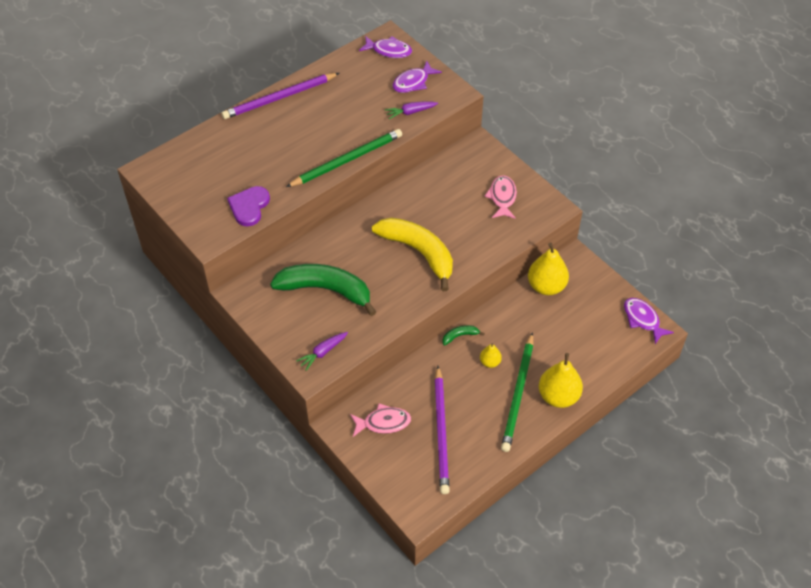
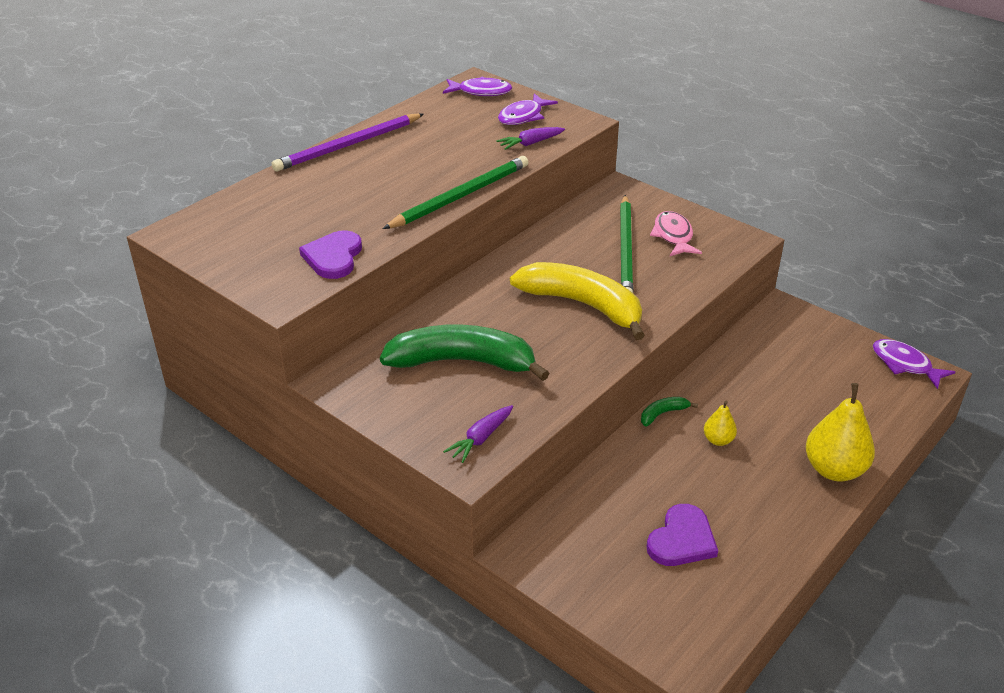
camera: 10 degrees left, 15 degrees down
pink fish [350,403,411,437] -> none
purple pencil [435,366,450,494] -> purple heart [647,504,718,566]
green pencil [501,332,533,452] -> green pencil moved to [620,195,633,293]
yellow pear [528,243,569,295] -> none

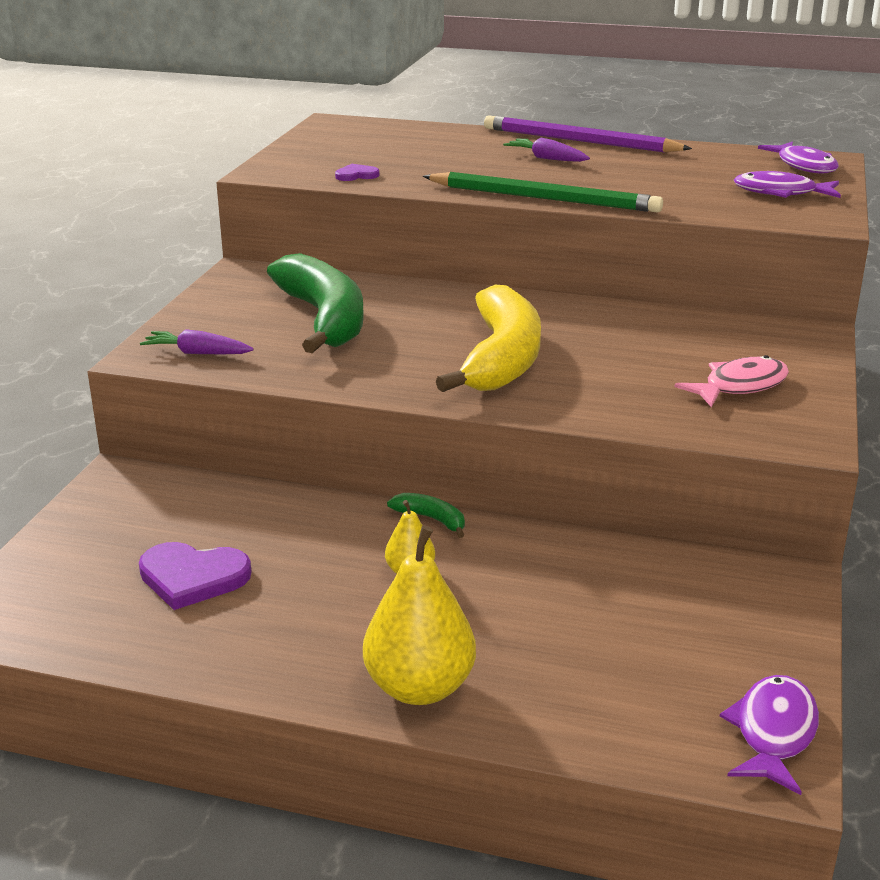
camera: 65 degrees right, 10 degrees down
purple heart [299,230,362,279] -> purple heart [335,164,379,181], size x0.54
purple carrot [496,127,565,150] -> purple carrot moved to [503,138,590,162]
green pencil [620,195,633,293] -> none

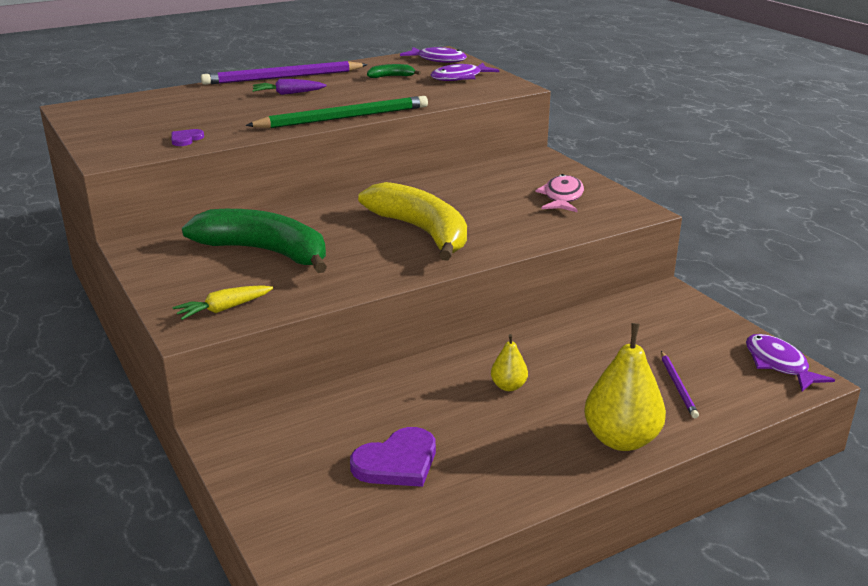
camera: 45 degrees left, 0 degrees up
purple carrot [140,329,254,354] -> yellow carrot [173,285,273,320]
green banana [387,493,465,538] -> green banana moved to [367,64,421,78]
none -> purple pencil [661,351,699,418]

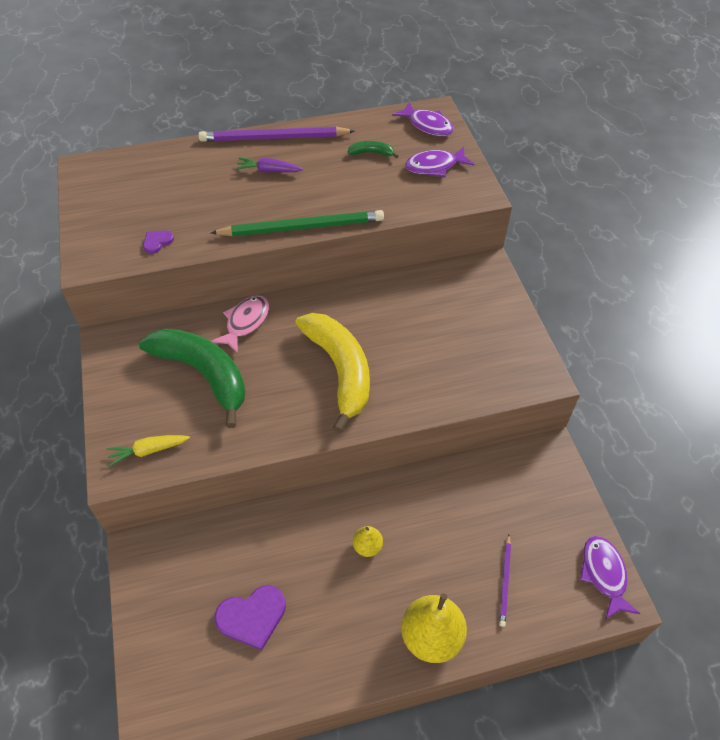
camera: 15 degrees right, 25 degrees up
pink fish [535,174,584,212] -> pink fish moved to [211,295,269,354]

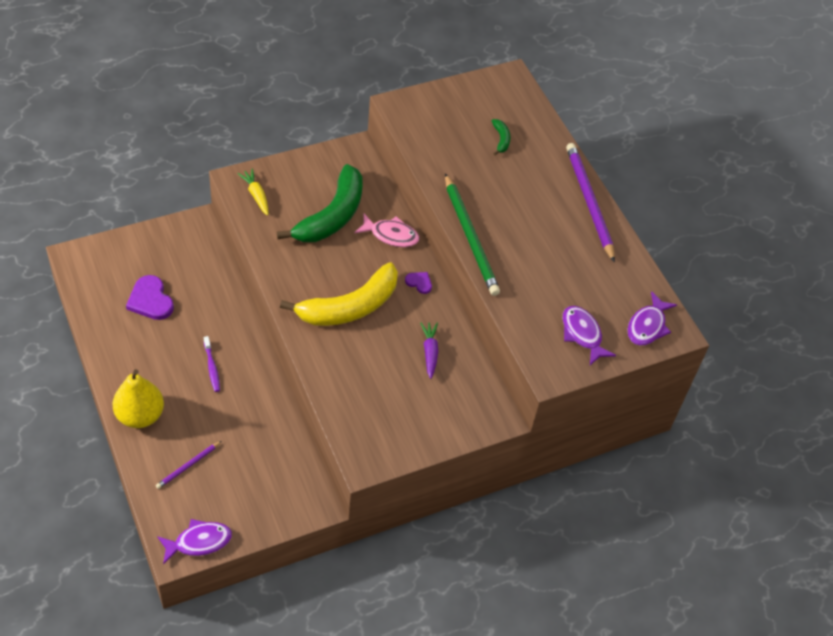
camera: 75 degrees right, 0 degrees up
purple heart [143,230,174,254] -> purple heart moved to [405,272,432,294]
purple carrot [235,158,303,172] -> purple carrot moved to [420,323,438,379]
green banana [348,141,399,158] -> green banana moved to [492,119,511,155]
yellow pear [353,526,383,557] -> purple toothbrush [204,336,220,392]
purple pencil [499,534,511,627] -> purple pencil turned 45 degrees counterclockwise [156,441,221,489]

